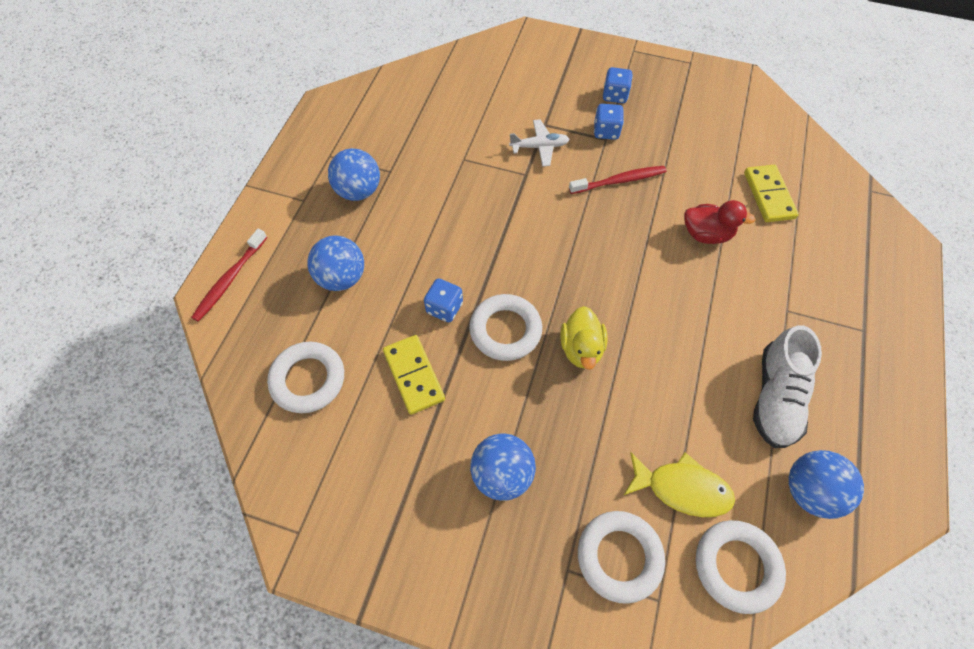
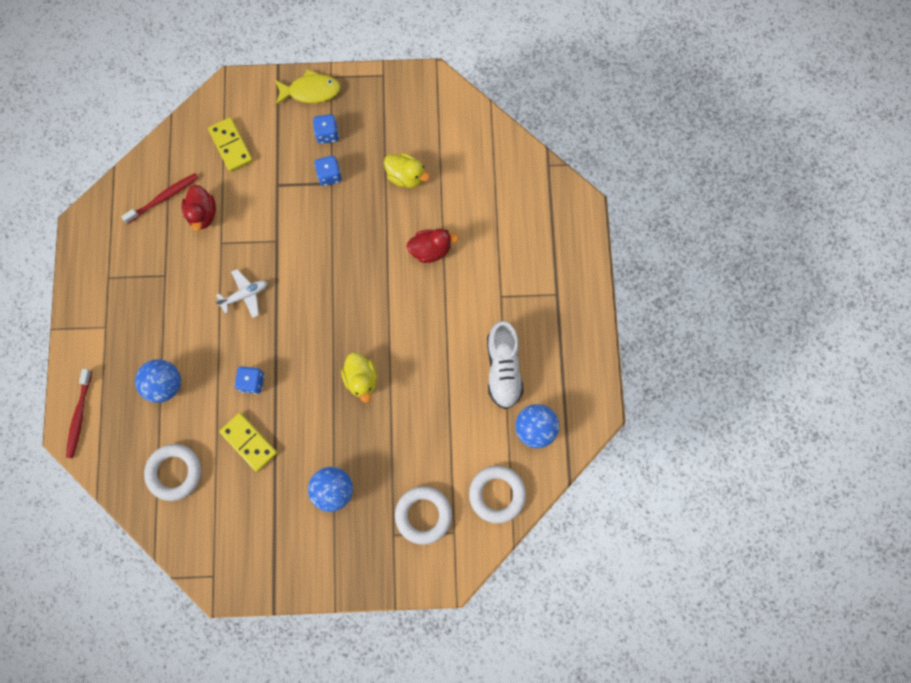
camera: 20 degrees left, 15 degrees up
blue ball [328,148,380,201] -> none
white ring [469,294,542,361] -> none
white plane [509,119,569,167] -> white plane moved to [215,269,268,318]
red toothbrush [569,166,667,194] -> red toothbrush moved to [121,173,198,224]
yellow fish [624,452,735,517] -> yellow fish moved to [275,69,341,105]
yellow domino [744,165,799,222] -> yellow domino moved to [208,117,253,172]
none -> red duck [182,185,216,231]
none -> yellow duck [384,153,430,188]

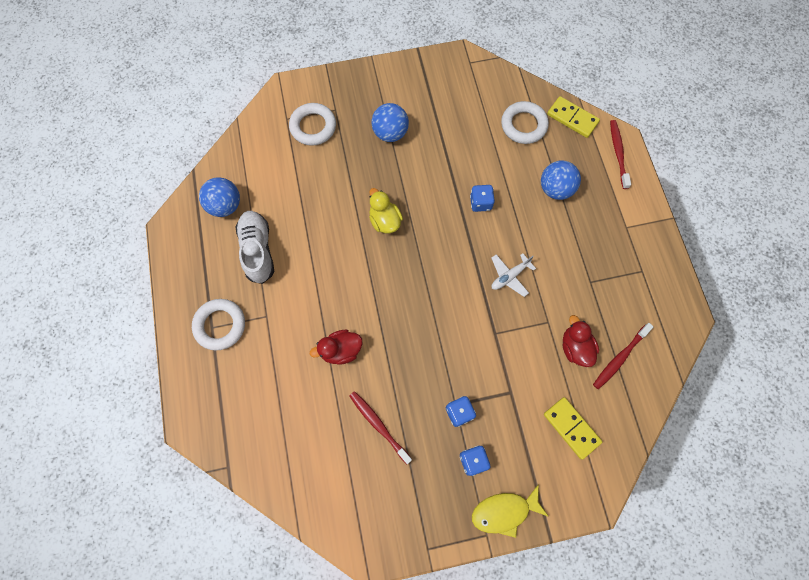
camera: 170 degrees right, 5 degrees down
yellow domino [219,413,277,472] -> yellow domino moved to [547,96,600,138]
yellow duck [384,153,430,188] -> red toothbrush [349,391,412,464]
white ring [469,466,526,523] -> white ring moved to [192,299,245,351]

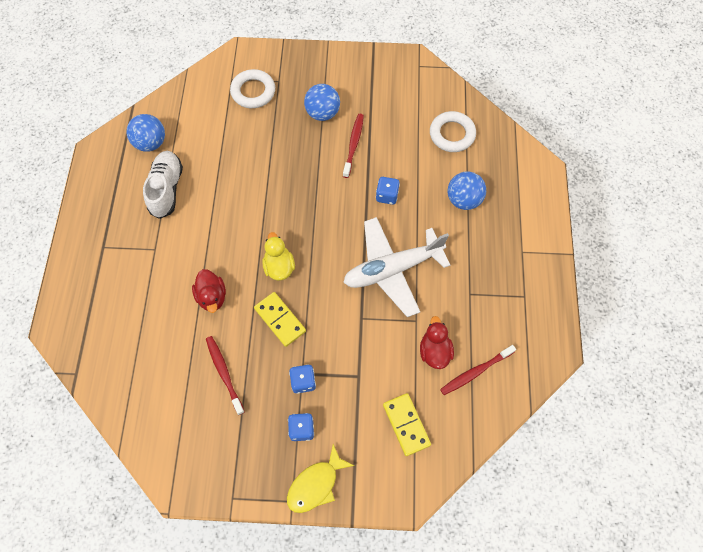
camera: 15 degrees right, 5 degrees down
white ring [192,299,245,351] -> none
red duck [310,330,362,365] -> red duck turned 105 degrees counterclockwise [192,269,226,313]
yellow duck [369,188,403,234] -> yellow duck moved to [262,232,295,281]
yellow fish [472,484,549,538] -> yellow fish turned 45 degrees counterclockwise [287,444,355,513]
white plane [491,253,536,297] -> white plane [343,217,450,317], size x2.17
yellow domino [547,96,600,138] -> yellow domino moved to [254,292,306,347]
red toothbrush [610,120,631,189] -> red toothbrush moved to [343,114,364,178]

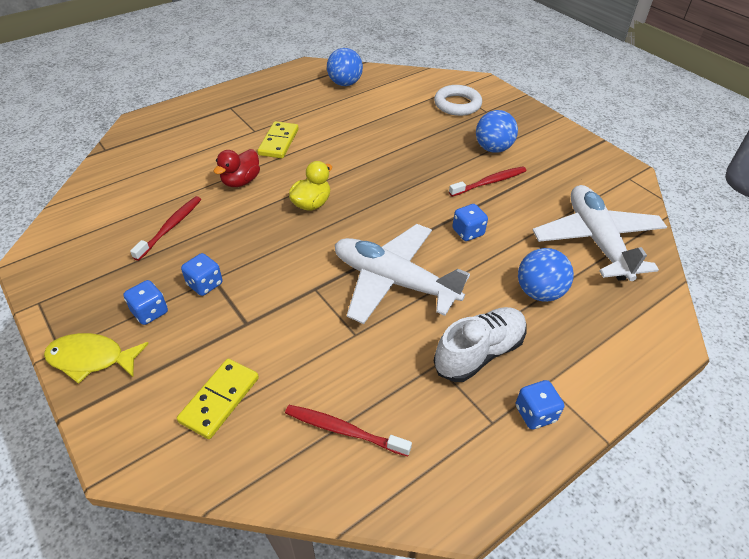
camera: 50 degrees right, 20 degrees down
white shoe [143,151,183,219] -> white shoe moved to [434,307,527,382]
yellow domino [254,292,306,347] -> yellow domino moved to [257,121,299,158]
red duck [420,316,454,369] -> none
white ring [430,111,476,152] -> white plane [533,185,667,281]
none -> blue dice [516,380,564,429]

